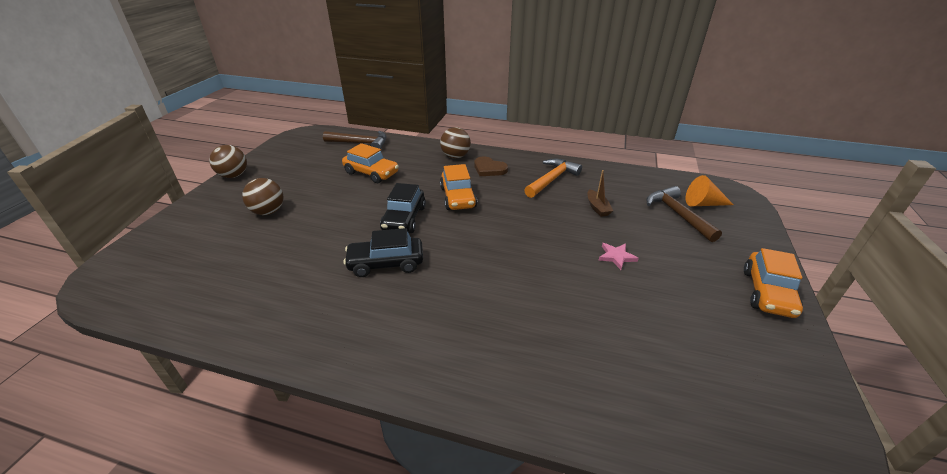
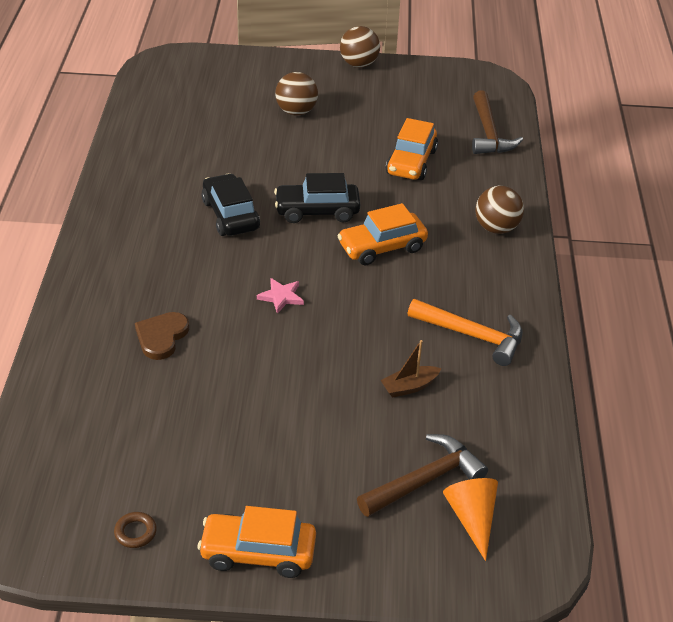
camera: 75 degrees right, 5 degrees up
brown heart [474,156,508,176] -> brown heart moved to [135,312,189,360]
pink star [598,243,639,270] -> pink star moved to [257,278,304,314]
none -> brown ring [114,512,157,548]

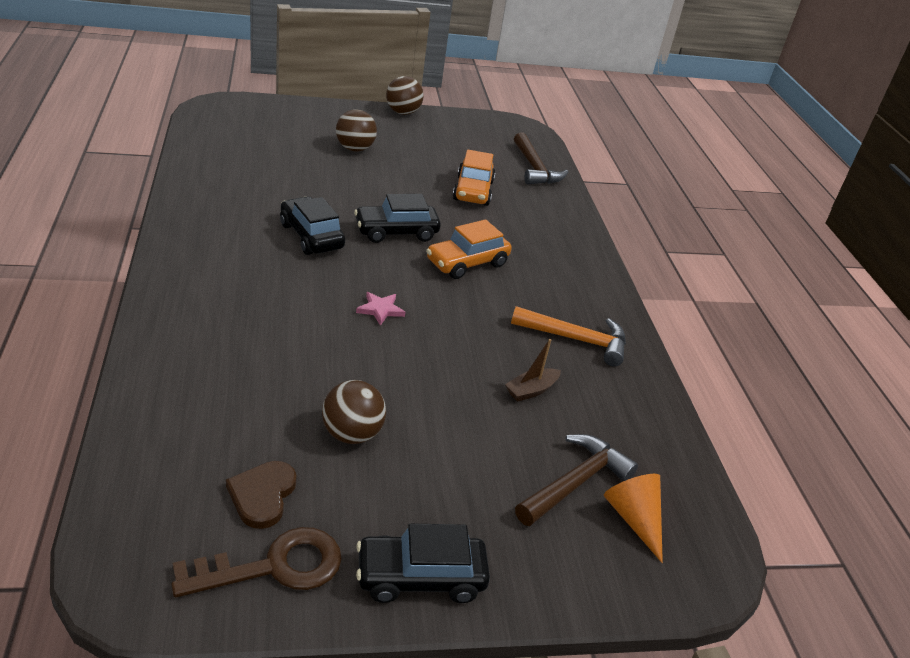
camera: 15 degrees left, 5 degrees down
brown ring [114,512,157,548] -> brown key [171,527,342,597]
brown heart [135,312,189,360] -> brown heart moved to [226,461,297,529]
orange car [198,506,316,578] -> black car [356,523,490,603]
brown ball [475,186,524,234] -> brown ball moved to [322,380,386,444]

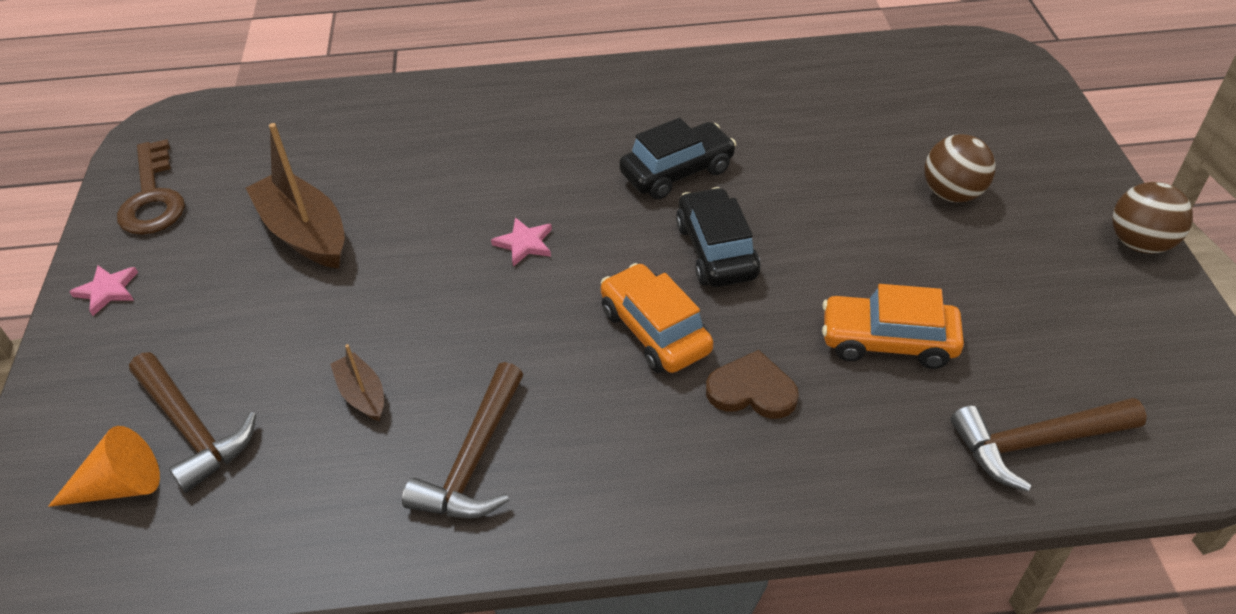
camera: 100 degrees right, 10 degrees up
brown heart [226,461,297,529] -> brown heart moved to [706,350,799,419]
brown ball [322,380,386,444] -> brown boat [246,123,345,269]
black car [356,523,490,603] -> pink star [69,265,138,316]
orange hammer [511,306,626,367] -> brown hammer [402,362,524,518]

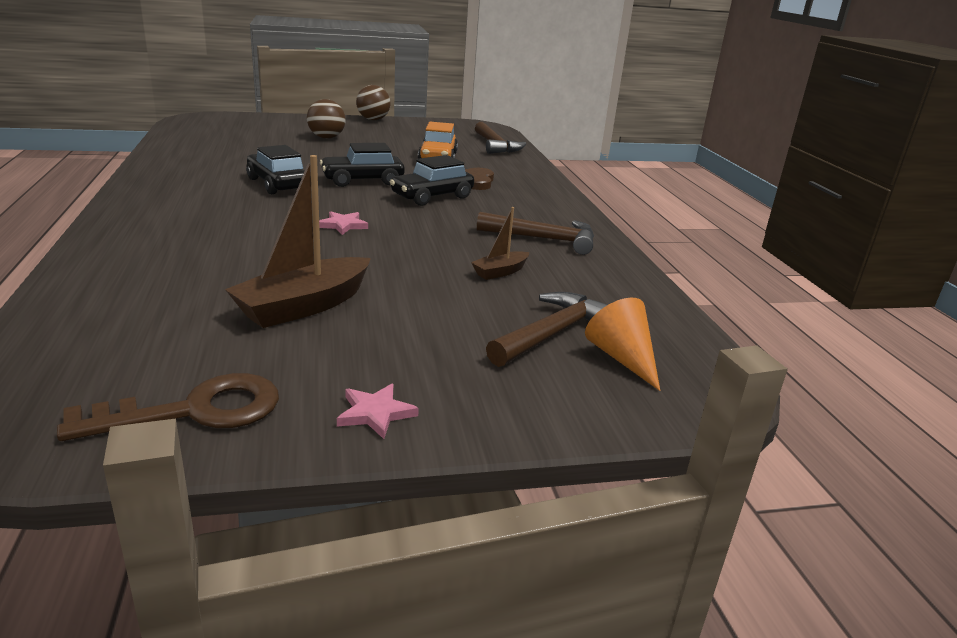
camera: 100 degrees left, 20 degrees down
orange car [601,263,713,373] -> black car [390,155,474,206]

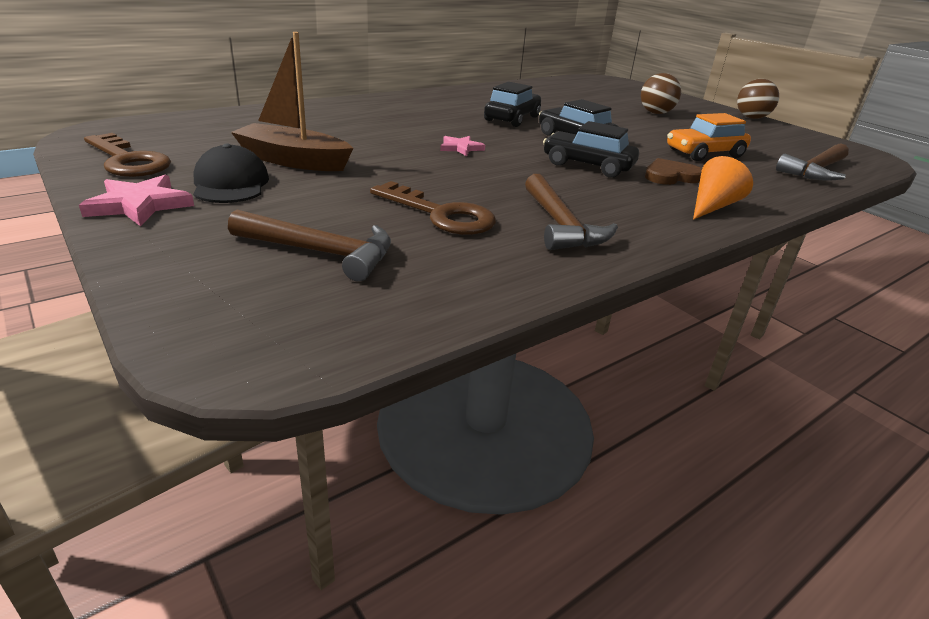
camera: 65 degrees right, 5 degrees up
pink star [337,384,419,439] -> pink star [79,175,194,226], size x1.57
brown boat [471,207,529,280] -> brown key [370,181,496,235]
orange cone [585,298,660,391] -> orange cone moved to [693,156,753,220]
none -> black cap [193,143,269,203]

